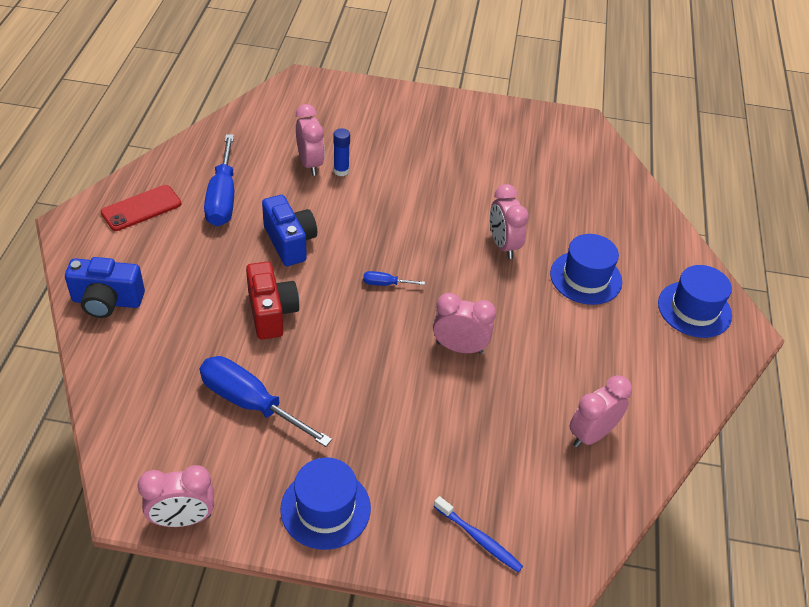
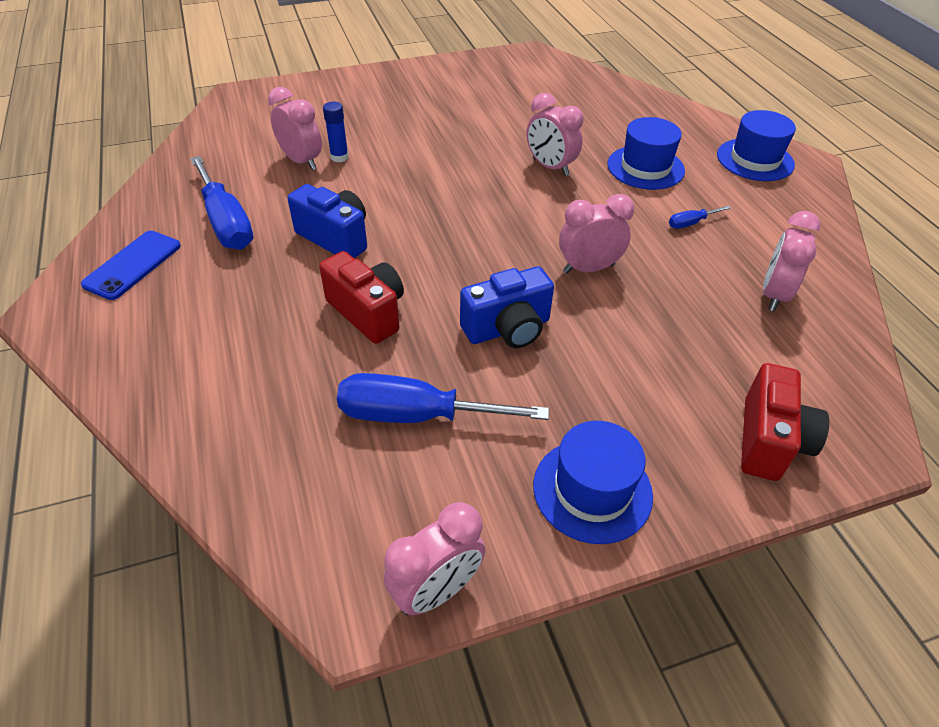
camera: 25 degrees left, 0 degrees up
blue camera [65,257,145,318] -> blue camera moved to [460,267,554,348]
red phone [101,185,181,231] -> blue phone [81,231,181,300]
blue screwdriver [363,271,425,286] -> blue screwdriver moved to [669,206,731,229]
blue toothbrush [434,496,523,572] -> red camera [741,363,829,481]

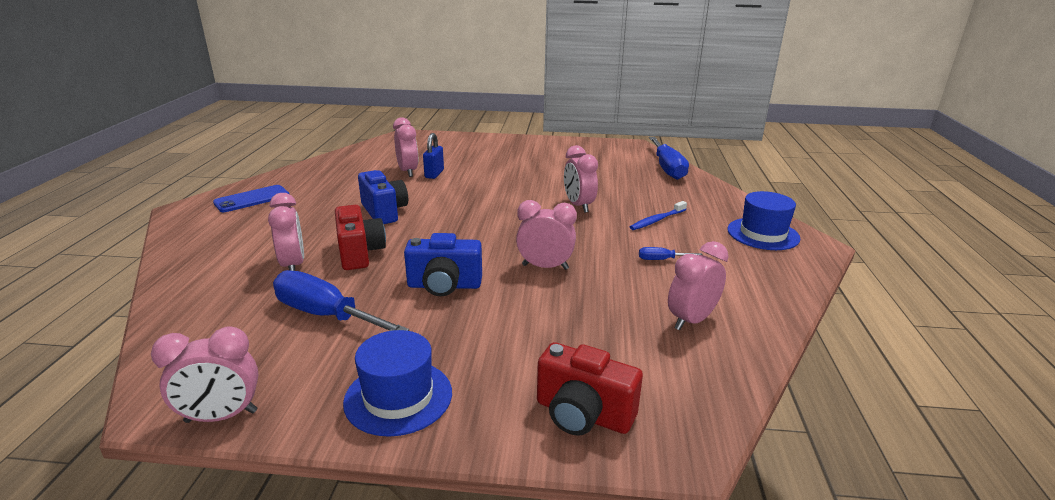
camera: 25 degrees right, 20 degrees down
blue screwdriver [190,156,254,250] -> blue screwdriver moved to [649,137,689,180]
blue glue stick [323,102,349,162] -> blue padlock [423,133,444,179]
blue hat [607,117,685,190] -> blue toothbrush [630,201,687,230]
red camera [741,363,829,481] -> red camera turned 75 degrees clockwise [537,342,643,436]
none -> pink clock [268,193,304,271]

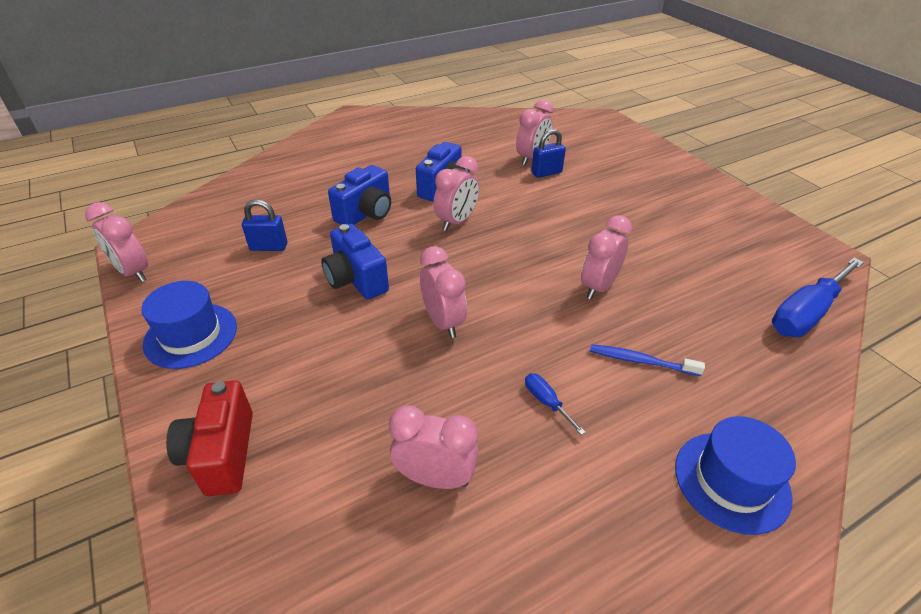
camera: 55 degrees right, 15 degrees up
blue phone [213,185,289,212] -> none
pink clock [268,193,304,271] -> pink clock moved to [434,156,479,231]
blue screwdriver [273,270,409,331] -> blue padlock [242,199,287,251]
red camera [335,205,386,270] -> blue camera [328,165,391,225]

